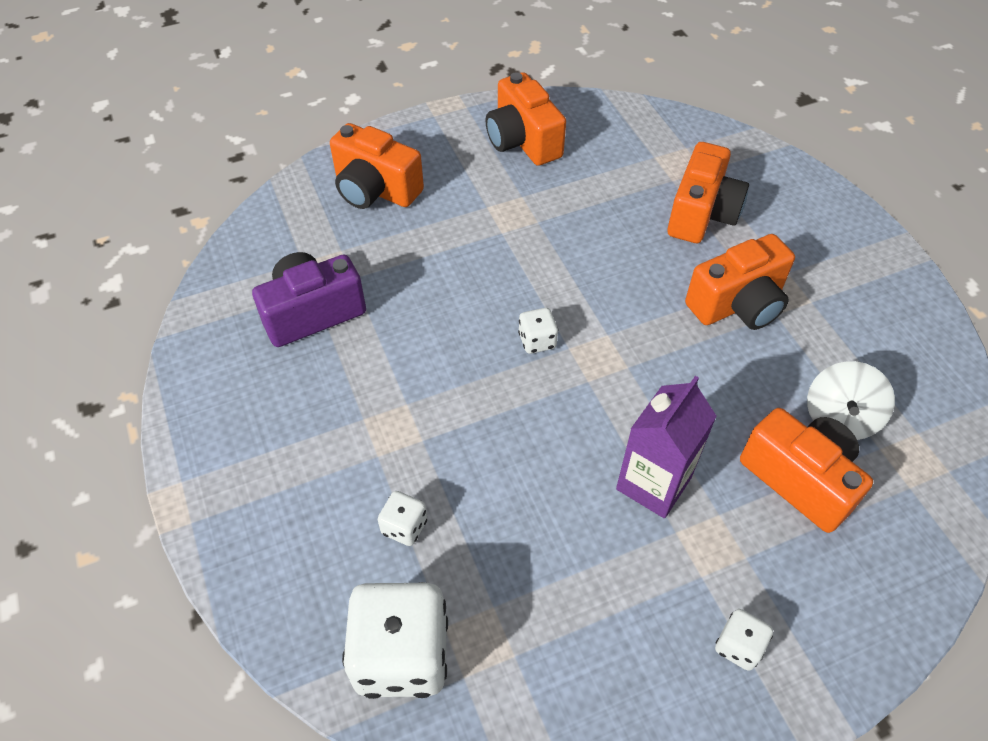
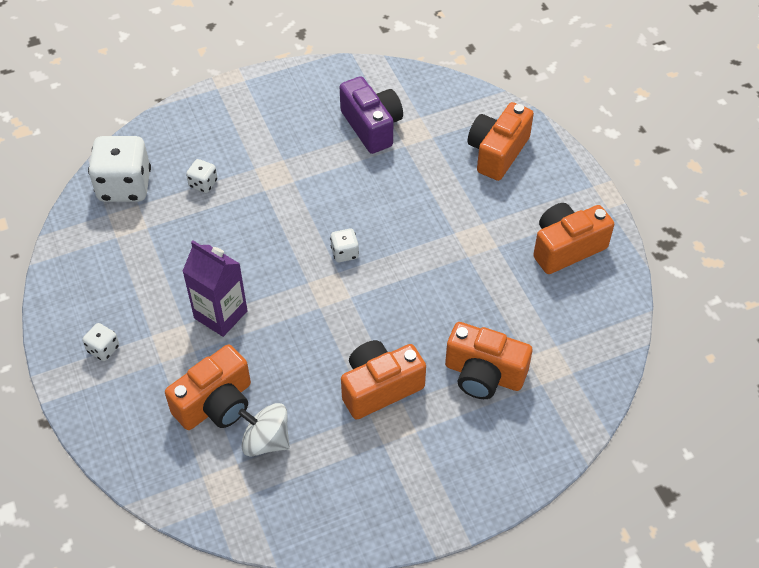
camera: 90 degrees right, 0 degrees up
orange camera [685,234,795,330] -> orange camera turned 90 degrees clockwise [341,340,426,420]

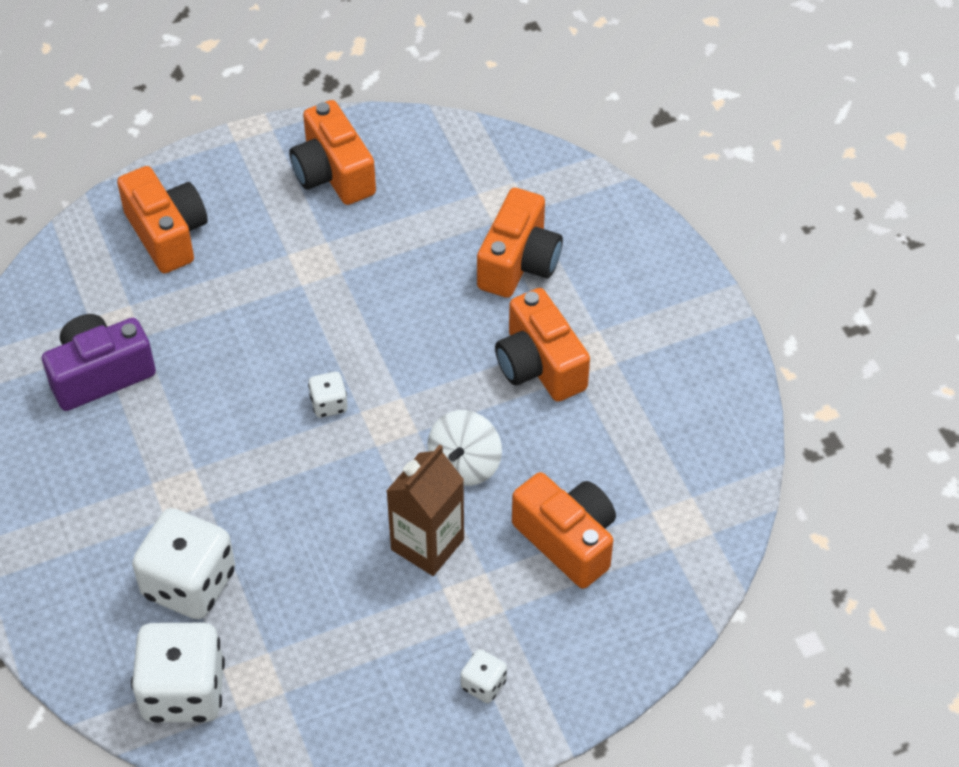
camera: 90 degrees left, 0 degrees up
purple carton [182,241,248,337] -> brown carton [386,444,464,576]
white dice [186,159,218,193] -> white dice [132,508,235,619], size x2.16
white spinning top [238,403,290,456] -> white spinning top moved to [428,410,502,486]
orange camera [468,102,534,181] -> orange camera turned 150 degrees counterclockwise [117,166,208,274]

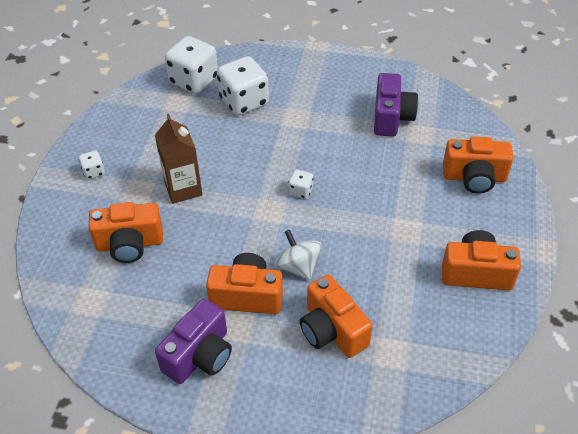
camera: 125 degrees right, 5 degrees down
white spinning top [428,410,502,486] -> white spinning top moved to [275,230,322,280]
none -> purple camera [155,299,232,384]

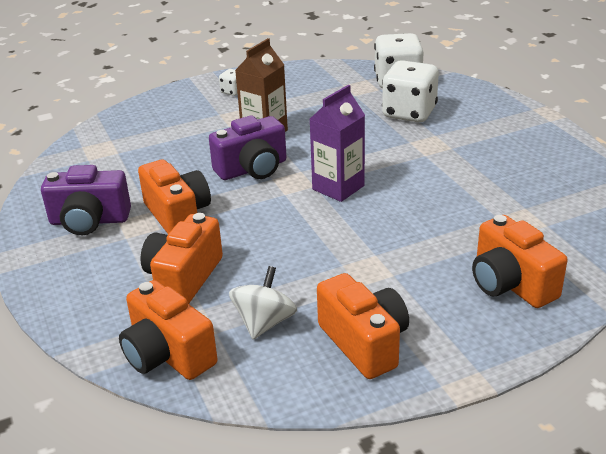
camera: 55 degrees right, 15 degrees down
orange camera [88,202,163,263] -> orange camera moved to [119,280,217,380]
white spinning top [275,230,322,280] -> white spinning top moved to [229,266,297,339]
white dice [288,170,313,199] -> purple carton [310,85,365,202]
purple camera [374,73,418,137] -> purple camera moved to [209,115,286,180]

